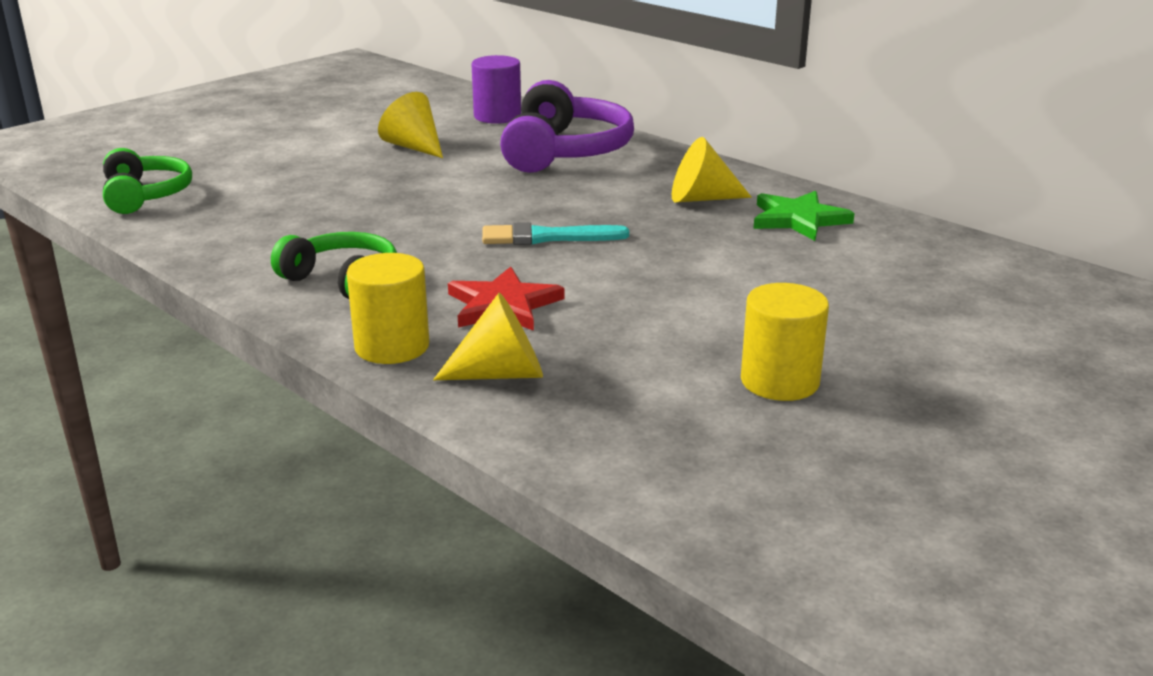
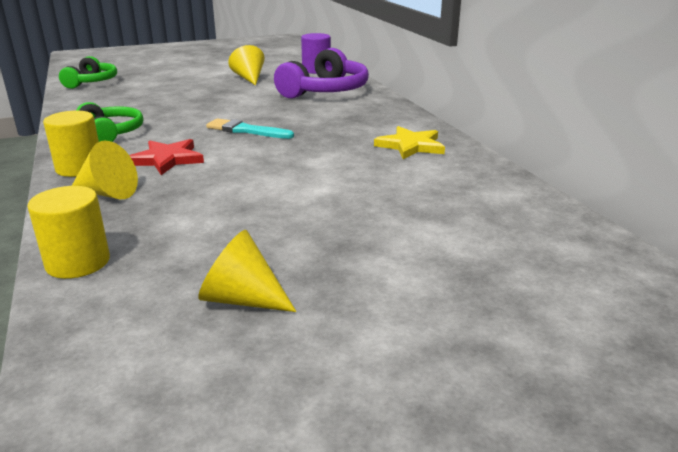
camera: 25 degrees right, 0 degrees up
yellow cone [672,137,752,203] -> yellow cone moved to [198,230,297,312]
yellow cylinder [741,283,829,401] -> yellow cylinder moved to [28,186,110,279]
green star [753,191,855,241] -> yellow star [374,126,445,159]

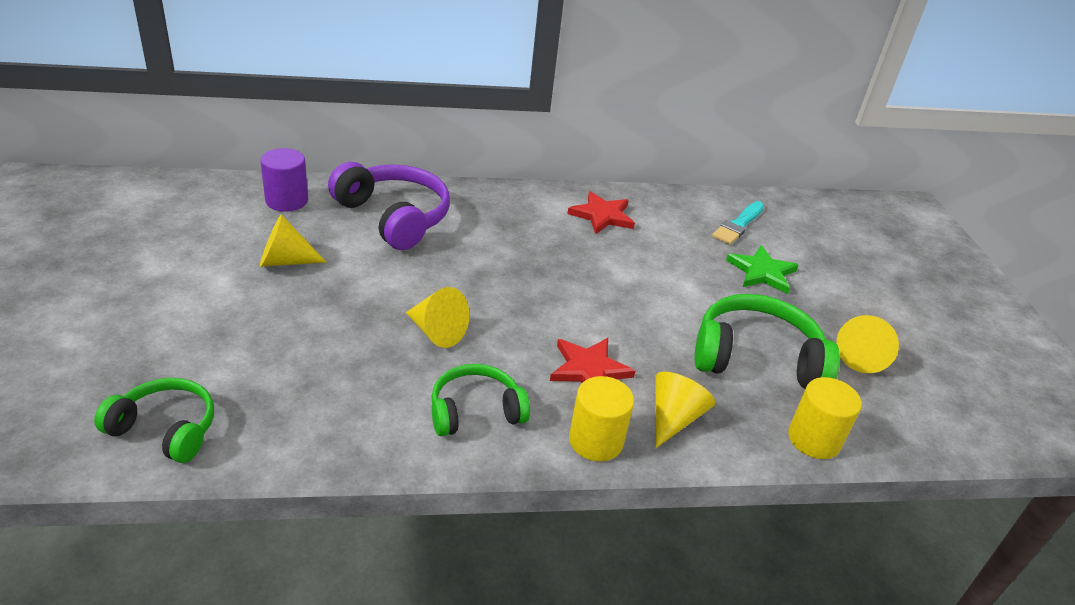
camera: 80 degrees left, 10 degrees up
turquoise brush [206,118,294,139] -> turquoise brush moved to [712,201,764,245]
yellow star [374,126,445,159] -> red star [567,191,635,234]
none -> yellow cone [406,287,469,348]
none -> green headphones [694,294,840,389]
none -> green star [726,245,799,294]

